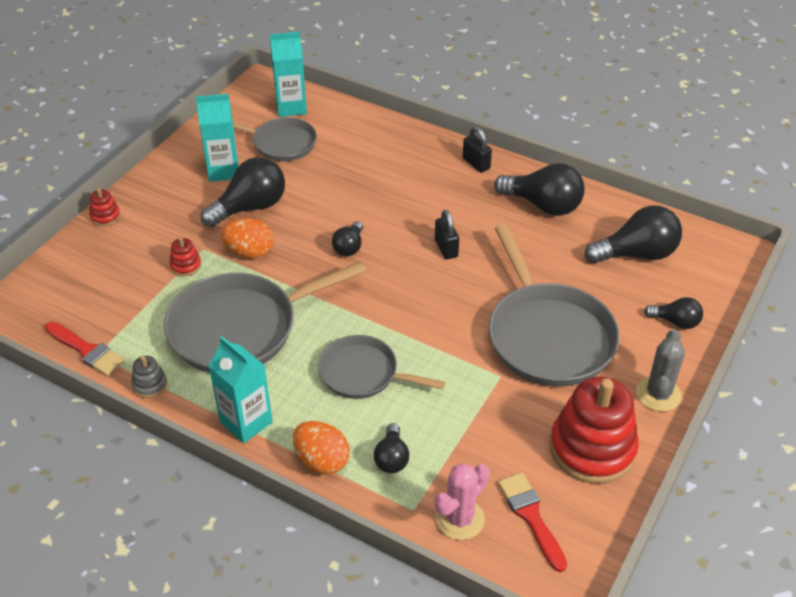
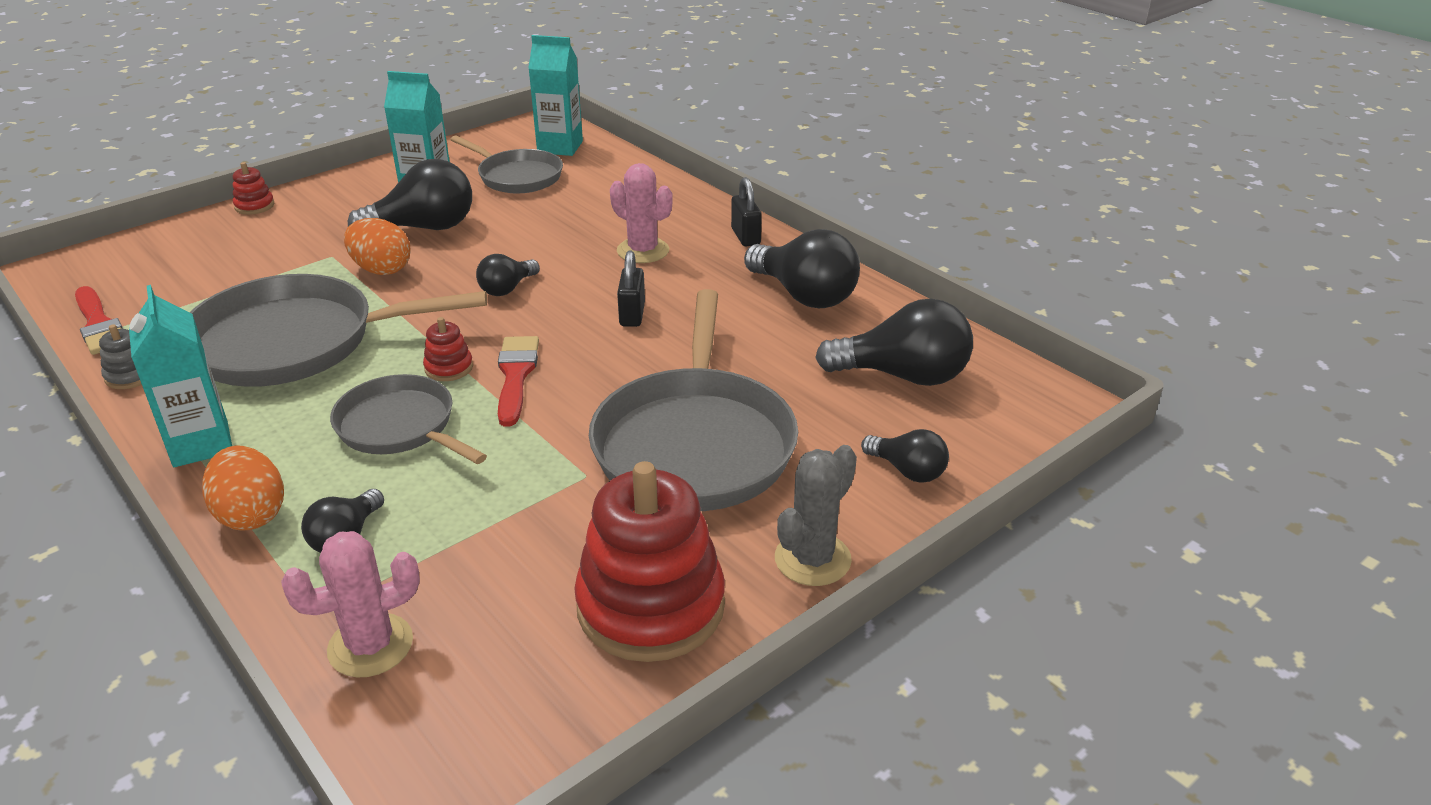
camera: 20 degrees right, 10 degrees down
red stacking toy [169,237,201,276] -> red stacking toy moved to [423,317,473,381]
red brush [498,473,567,572] -> red brush moved to [498,336,539,427]
none -> pink cactus [610,163,673,263]

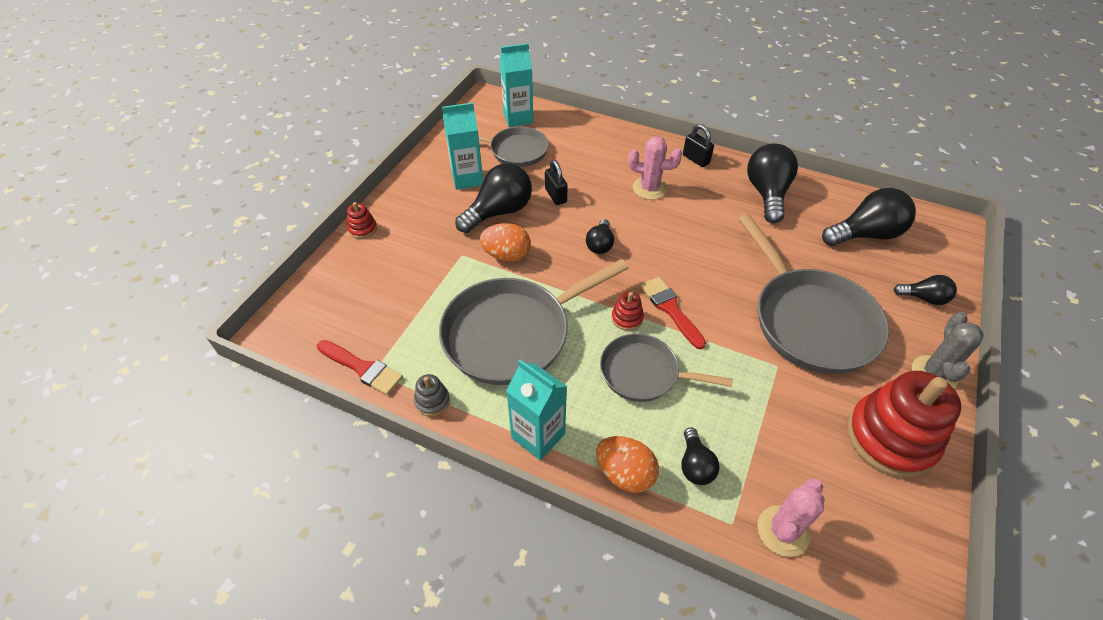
camera: 25 degrees left, 15 degrees up
black padlock [617,250,645,327] -> black padlock moved to [545,160,568,205]
black light bulb [744,229,860,308] -> black light bulb turned 105 degrees counterclockwise [747,144,798,223]

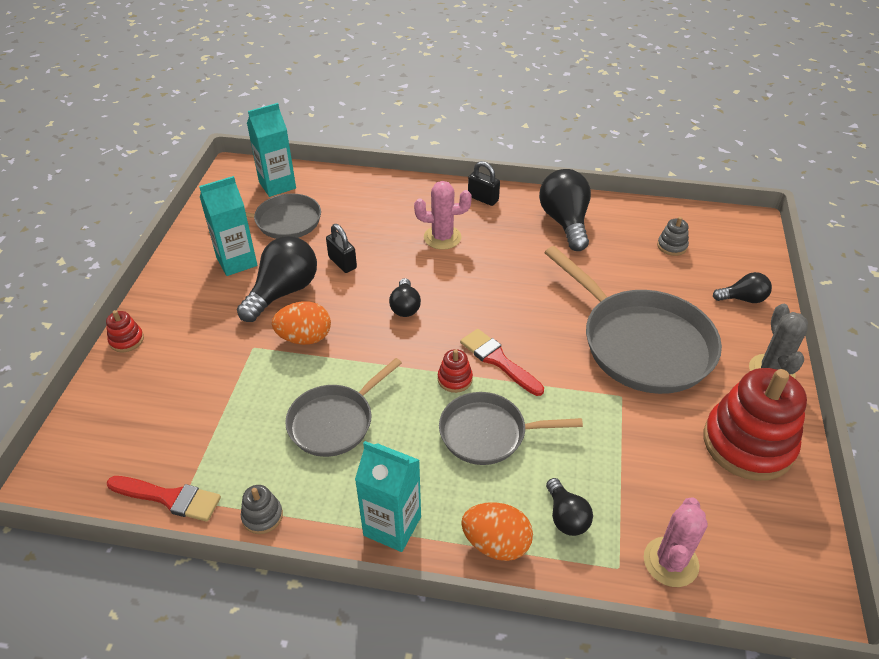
camera: 15 degrees left, 5 degrees down
grey pan [439,259,629,385] -> grey pan [285,358,402,457], size x0.59
black light bulb [822,188,916,246] -> grey stacking toy [657,217,689,256]

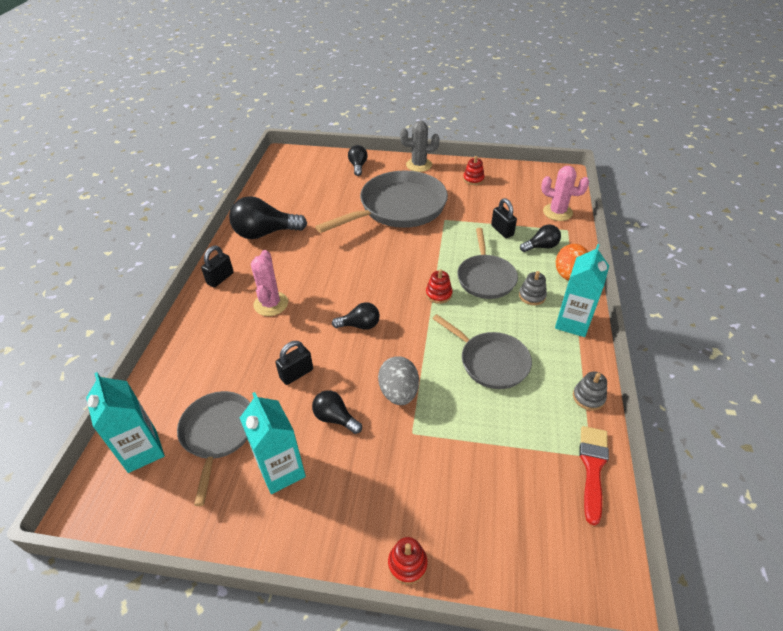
camera: 90 degrees left, 0 degrees up
black light bulb [237,236,317,322] -> black light bulb [312,390,362,434], size x0.55
orange egg [272,301,331,345] -> grey egg [378,356,419,405]
red brush [460,329,544,396] -> none
grey stacking toy [657,217,689,256] -> grey stacking toy moved to [519,271,547,305]
red stacking toy [703,368,807,481] -> red stacking toy [463,156,485,185], size x0.42
none -> black padlock [491,198,517,238]

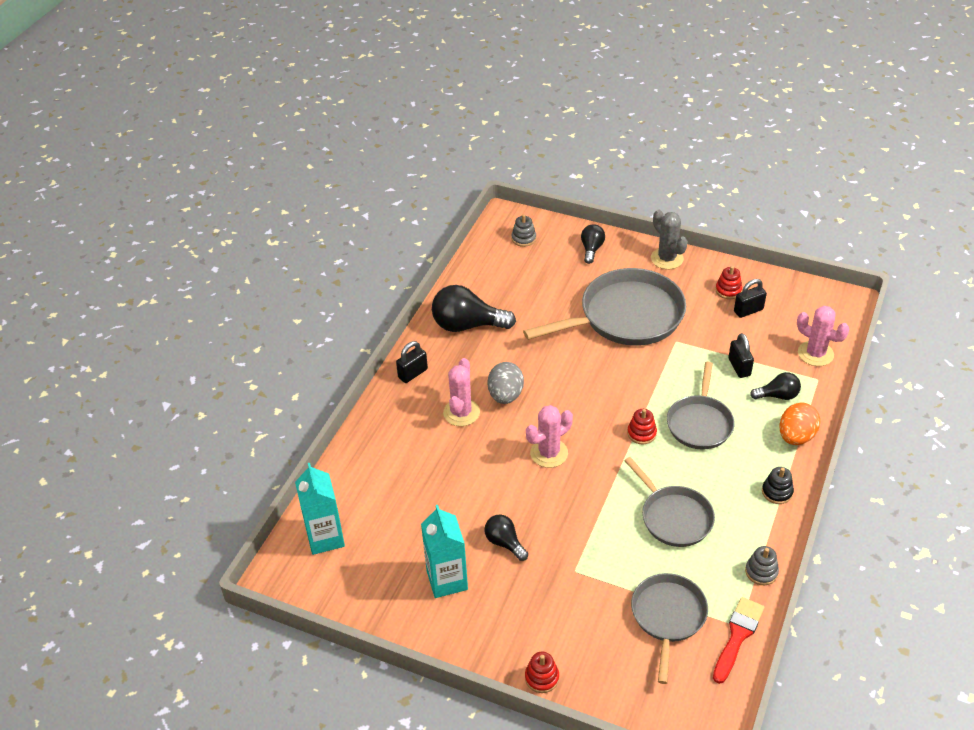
camera: 15 degrees right, 0 degrees up
grey pan [177,391,250,506] -> grey pan moved to [631,573,708,684]
black padlock [276,341,313,385] -> black padlock moved to [734,279,767,318]
black light bulb [332,302,380,330] -> pink cactus [526,405,573,468]
grey egg [378,356,419,405] -> grey egg moved to [487,362,524,404]
grey cactus [400,121,440,172] -> grey cactus turned 45 degrees clockwise [651,210,688,269]
grey stacking toy [519,271,547,305] -> grey stacking toy moved to [512,214,536,247]
turquoise carton [555,244,609,337] -> black stacking toy [762,467,794,504]

